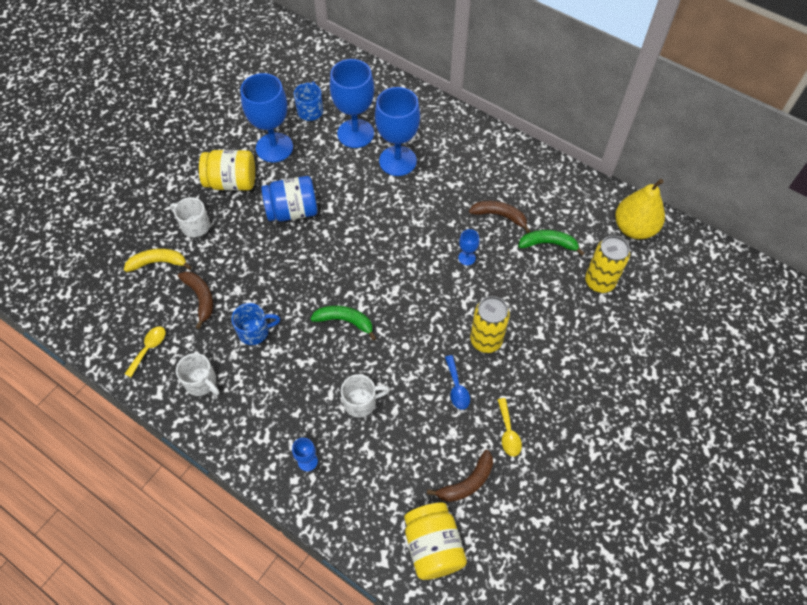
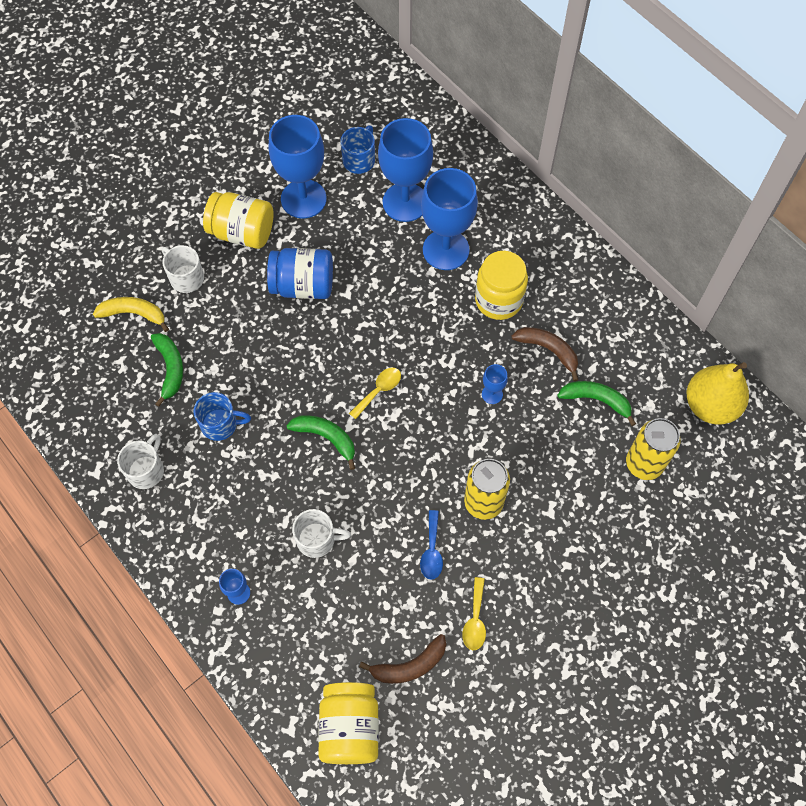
camera: 15 degrees right, 5 degrees up
yellow spoon [125,326,165,377] -> yellow spoon moved to [349,368,401,419]
white mug [176,353,220,396] -> white mug turned 120 degrees counterclockwise [117,434,164,489]
brown banana [178,271,213,329] -> green banana [151,333,183,407]
none -> yellow jar [475,251,528,320]

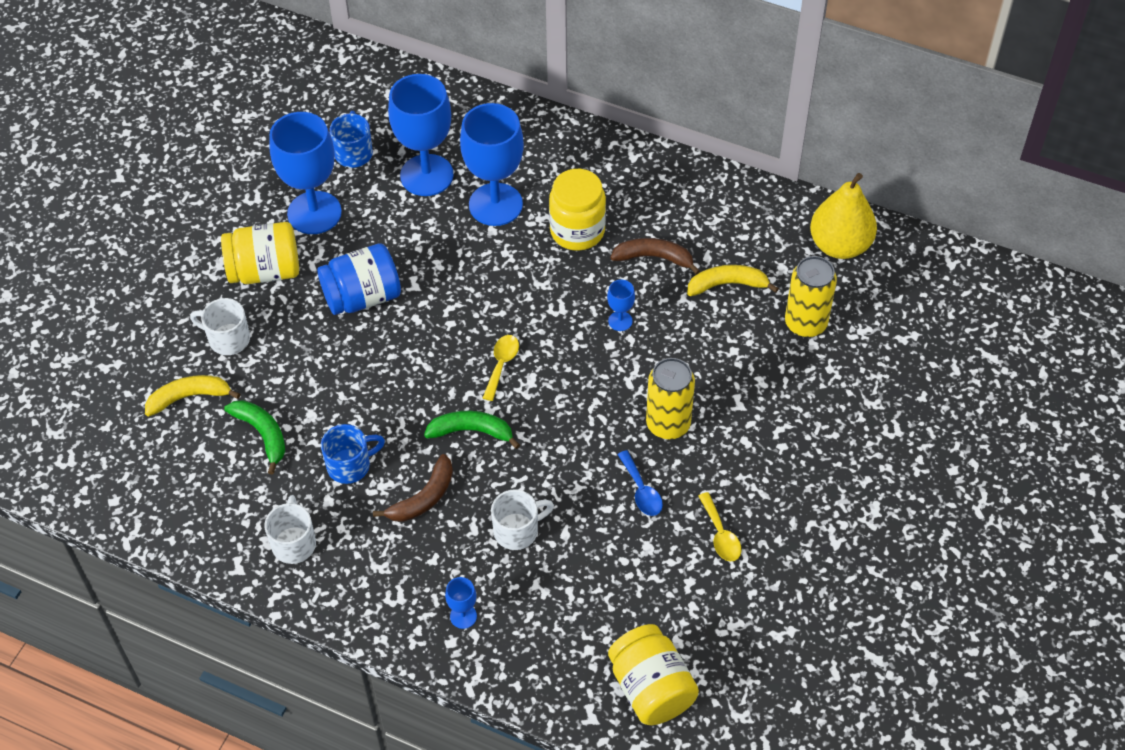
camera: 25 degrees left, 10 degrees down
brown banana [359,634,446,684] -> brown banana moved to [373,454,453,522]
green banana [557,381,636,426] -> yellow banana [687,265,779,296]

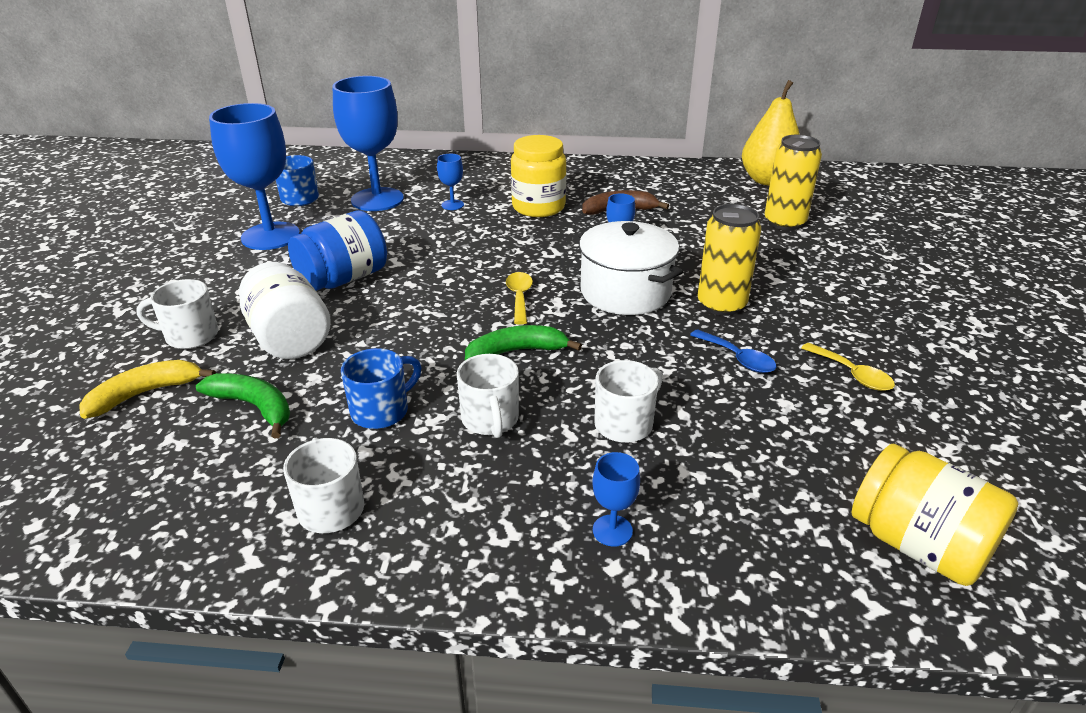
camera: 20 degrees left, 20 degrees down
yellow jar [221,222,299,284] -> none
brown banana [373,454,453,522] -> white mug [457,354,519,438]
blue goblet [460,103,524,226] -> blue goblet [437,154,464,210], size x0.43
yellow banana [687,265,779,296] -> none
none -> white jar [239,262,331,359]
none -> white pot [578,221,683,315]

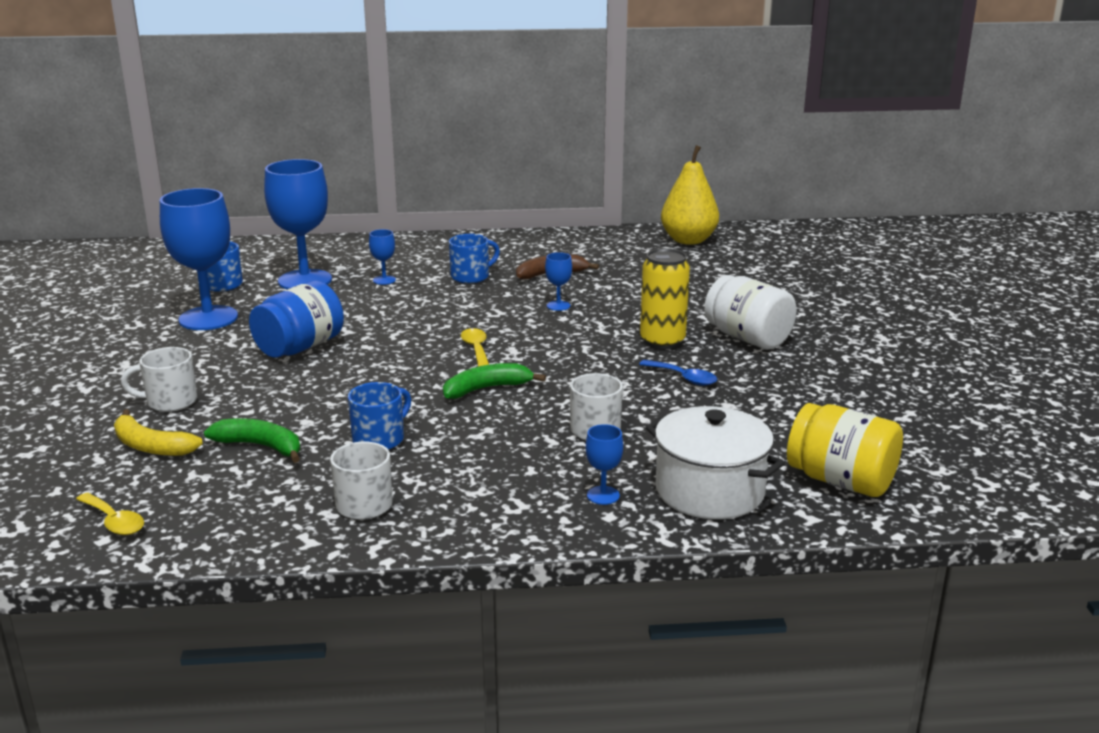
camera: 10 degrees left, 10 degrees down
yellow banana [79,360,216,419] -> yellow banana turned 105 degrees counterclockwise [114,409,203,456]
white jar [239,262,331,359] -> white jar moved to [704,275,797,350]
white mug [457,354,519,438] -> none
yellow jar [511,135,566,217] -> blue mug [449,234,500,284]
white pot [578,221,683,315] -> white pot moved to [646,406,785,519]
yellow can [765,135,822,230] -> none
yellow spoon [801,343,895,391] -> yellow spoon moved to [76,493,144,535]

